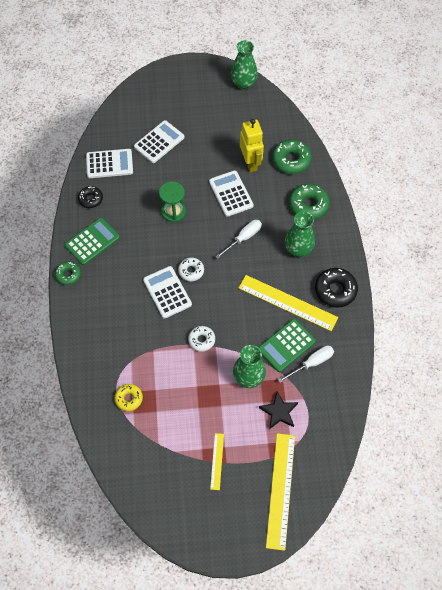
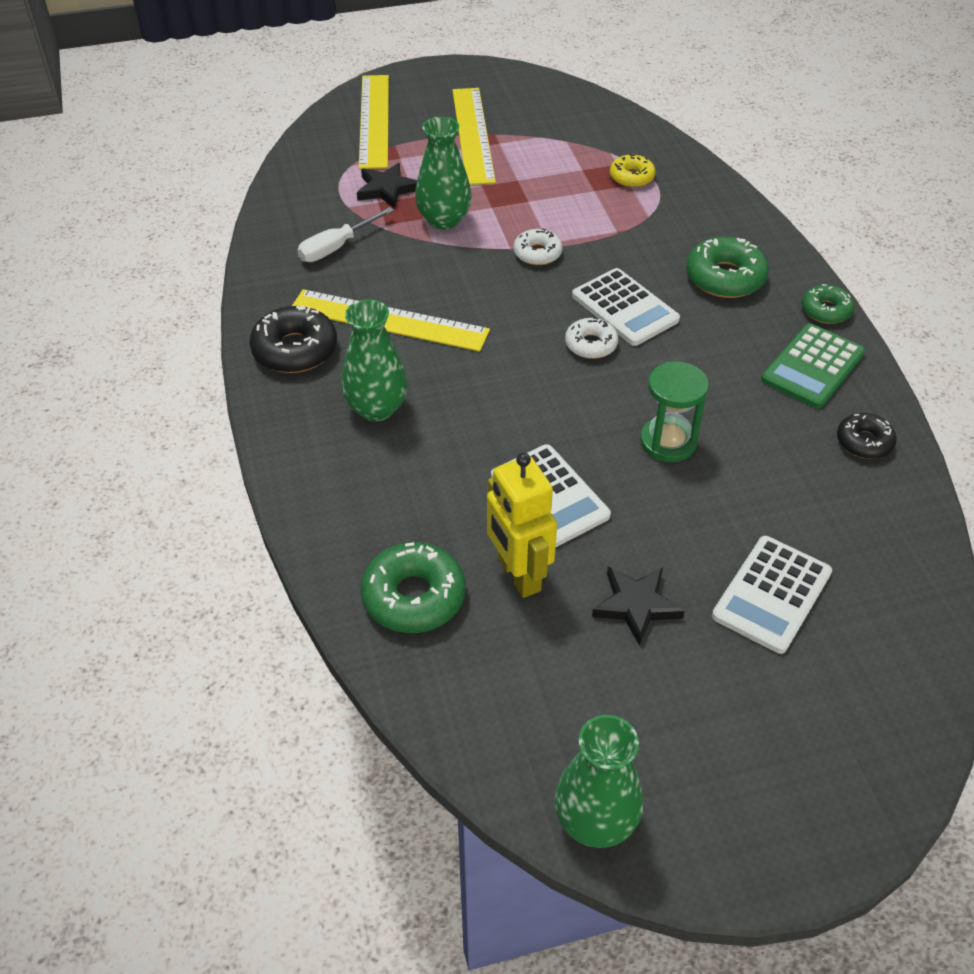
camera: 170 degrees right, 15 degrees down
white calculator [86,149,133,178] -> none
yellow ruler [210,433,224,490] -> yellow ruler [452,88,496,185], size x1.98
white screwdriver [215,220,262,259] -> none
green calculator [258,319,316,372] -> none
green donut [289,184,330,219] -> green donut moved to [686,237,769,298]
none -> black star [592,567,685,646]

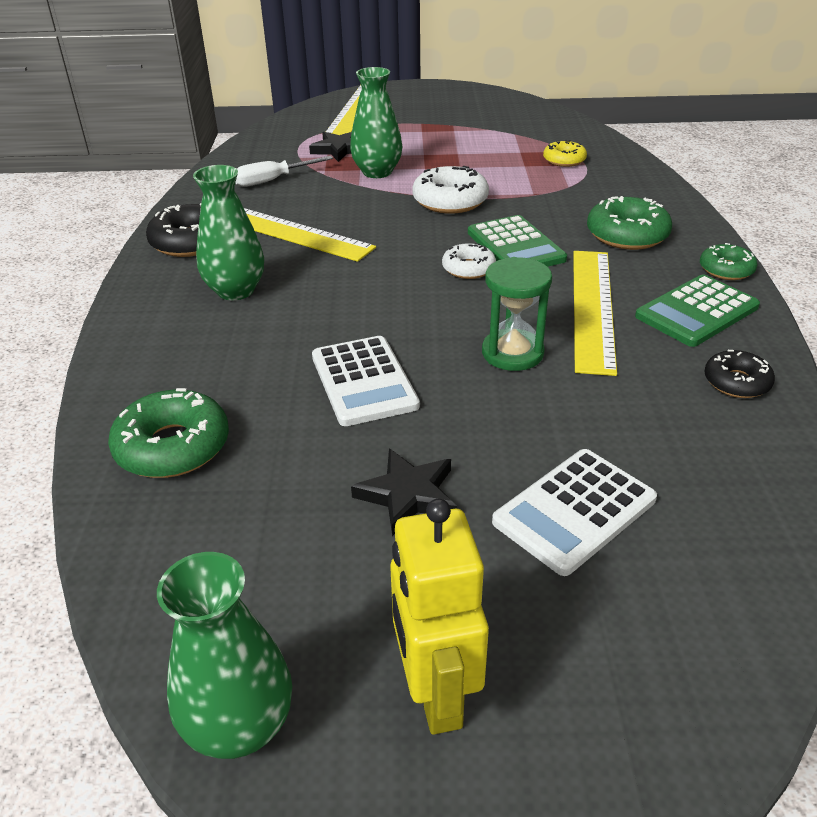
camera: 15 degrees right, 10 degrees down
yellow ruler [452,88,496,185] -> yellow ruler moved to [573,251,617,376]
yellow robot [487,453,557,598] -> yellow robot moved to [390,499,489,735]
white donut [514,229,563,265] -> white donut [413,166,489,214], size x1.62
white calculator [572,268,680,346] -> green calculator [468,215,567,267]

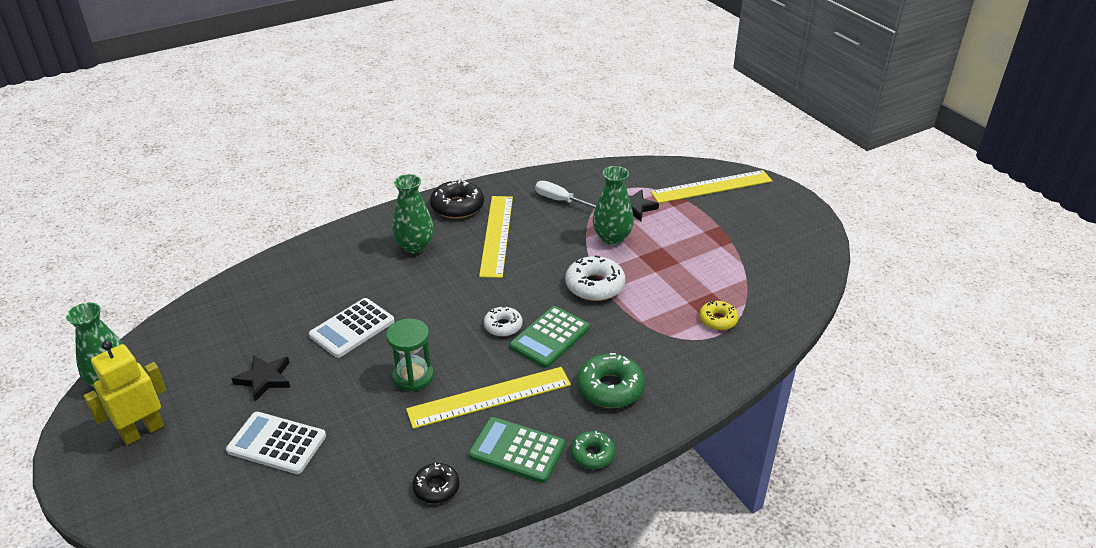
camera: 60 degrees right, 0 degrees up
green donut [108,388,229,478] -> none

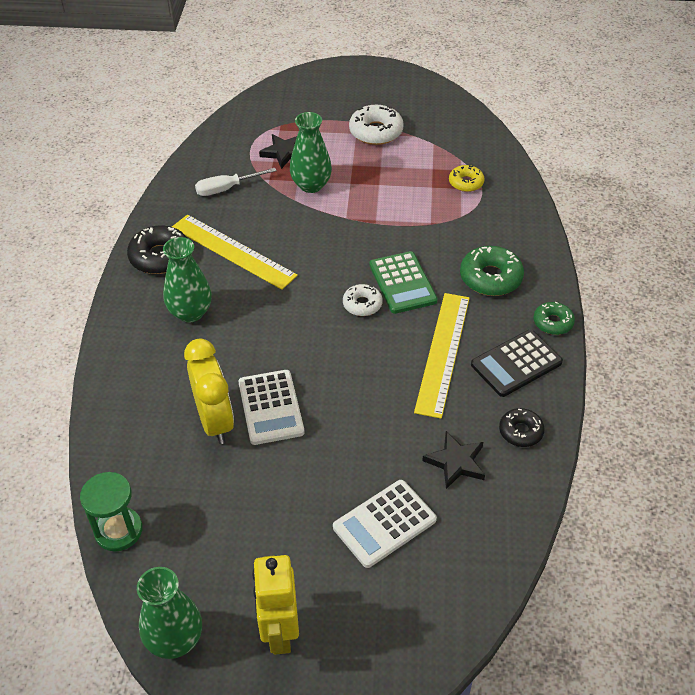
camera: 55 degrees left, 10 degrees up
black star [231,355,290,401] -> black star moved to [422,431,485,489]
green hourglass [386,318,434,391] -> green hourglass moved to [80,472,143,551]
green calculator [468,417,565,483] -> black calculator [471,330,563,397]
white donut [565,255,626,301] -> white donut moved to [349,105,404,145]
yellow ruler [650,170,773,203] -> none
none -> yellow clock [184,339,234,444]

